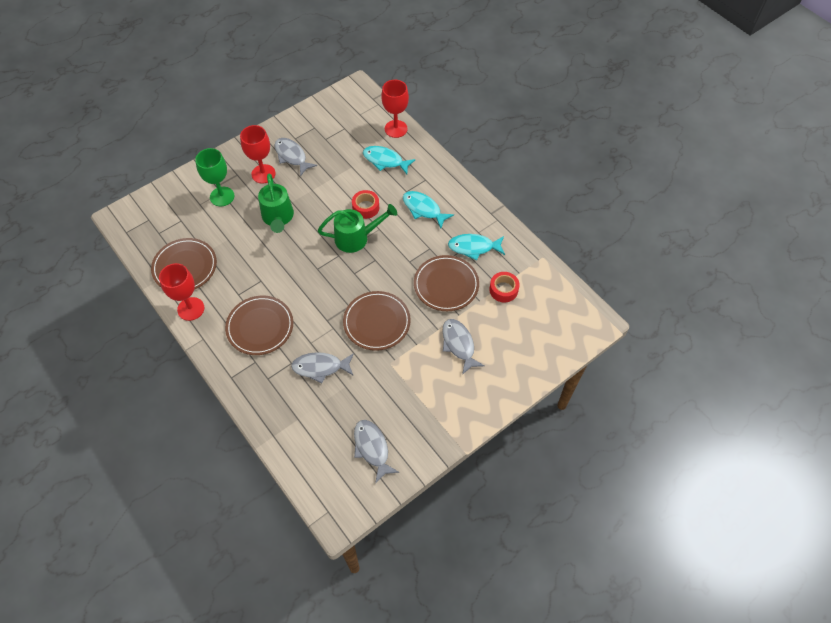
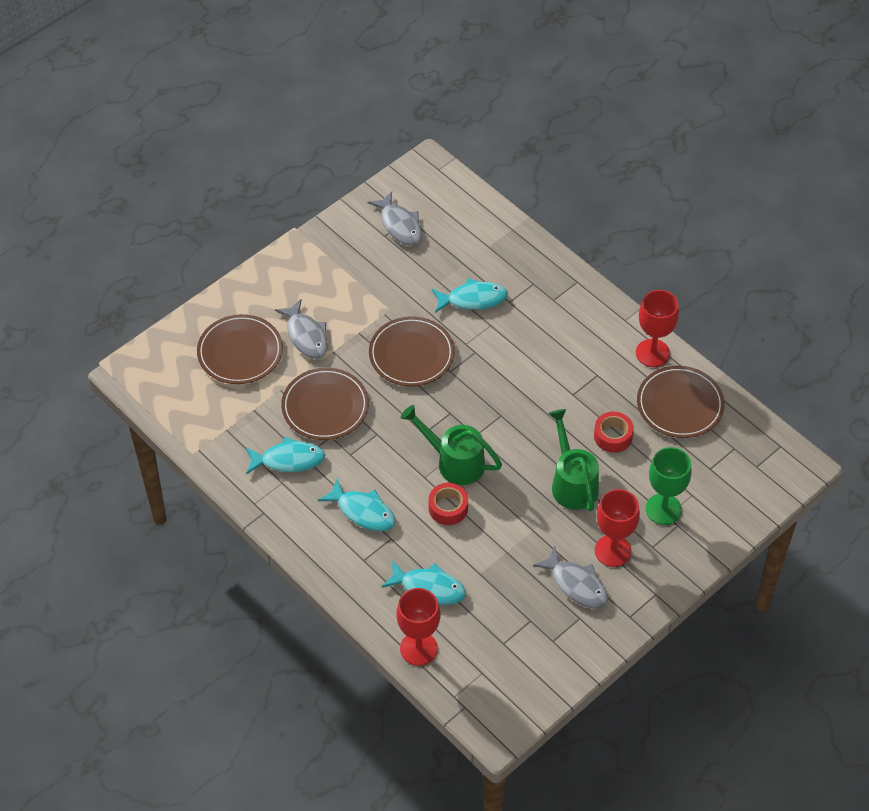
camera: 175 degrees right, 5 degrees down
brown plate [225,296,293,355] -> brown plate moved to [197,314,283,384]
grey fish [291,352,354,384] -> turquoise fish [432,278,508,313]
green watering can [318,204,397,253] -> green watering can turned 45 degrees clockwise [401,405,502,485]
red tape [489,272,520,302] -> red tape moved to [594,412,634,453]

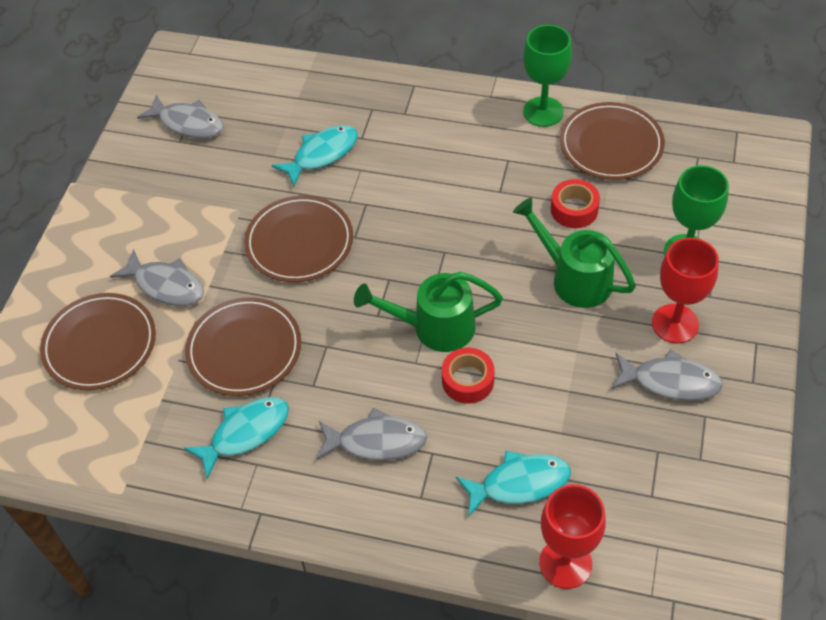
camera: 30 degrees left, 0 degrees up
turquoise fish [318,478,395,531] -> grey fish [317,408,427,460]
red goblet [636,290,679,367] -> green goblet [523,25,572,127]

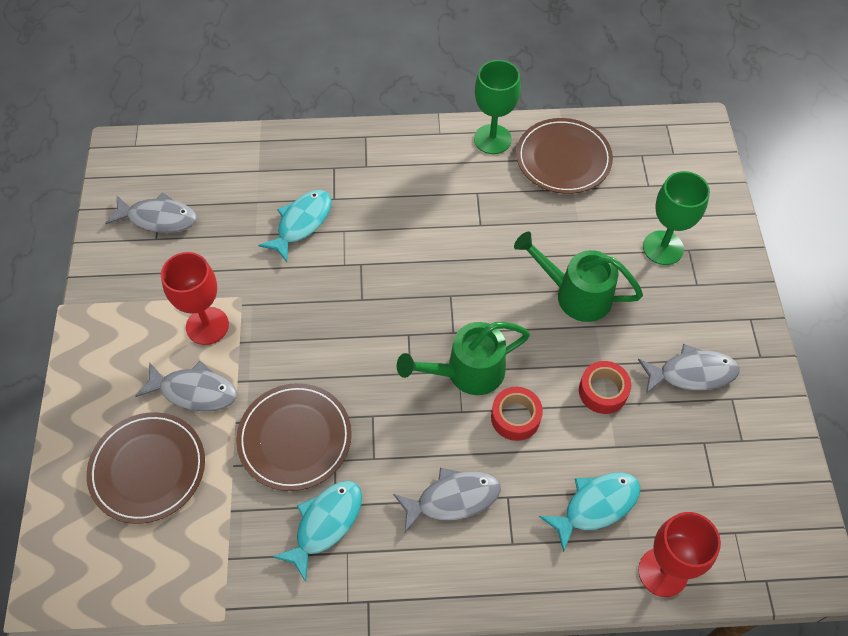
camera: 20 degrees left, 5 degrees up
brown plate [244,196,353,282] -> none
red tape [551,179,600,228] -> red tape moved to [579,361,631,414]
red goblet [652,238,719,343] -> red goblet moved to [161,252,229,345]

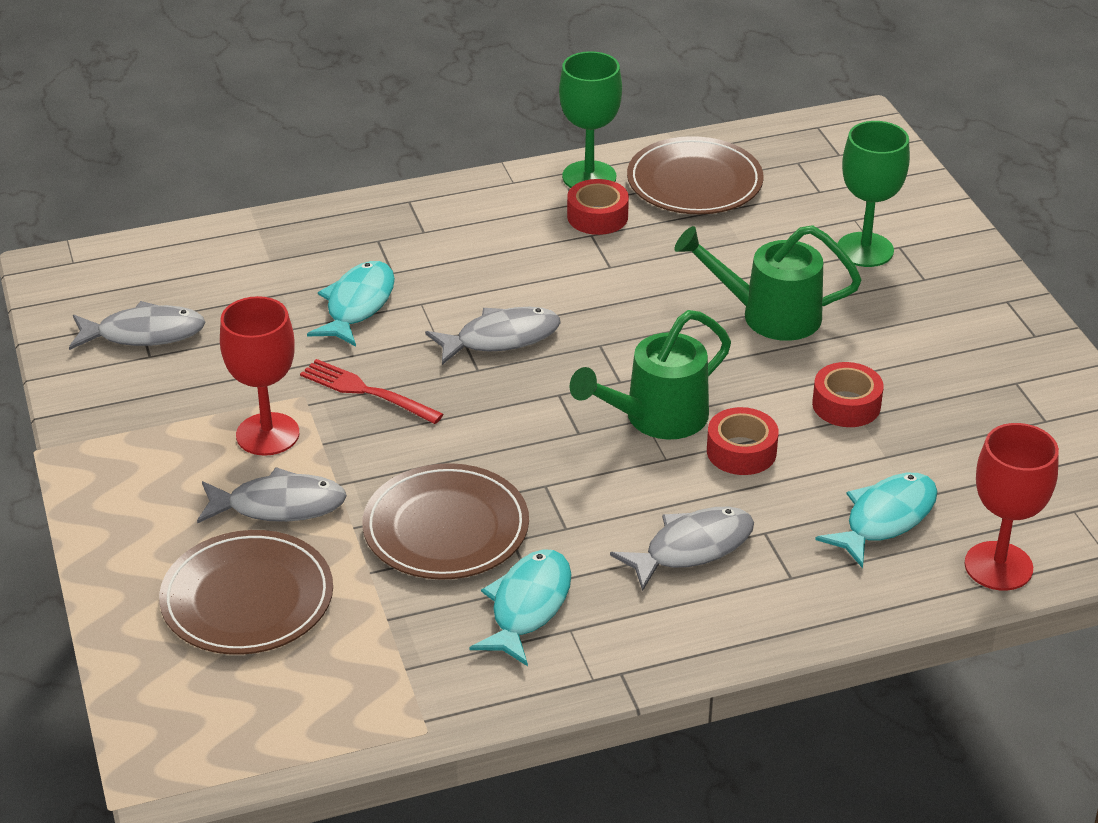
camera: 15 degrees left, 20 degrees down
grey fish [638,344,739,394] -> grey fish moved to [425,307,561,365]
none -> red fork [300,359,444,424]
none -> red tape [567,179,629,235]

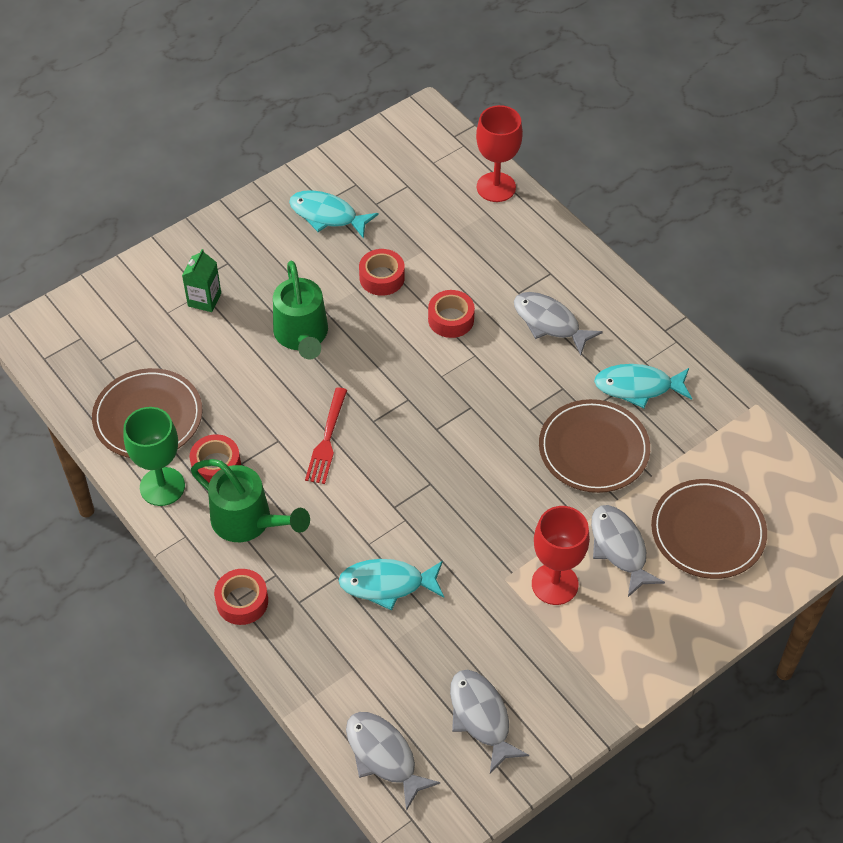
camera: 110 degrees left, 15 degrees up
red fork [300,359,444,424] -> red fork moved to [305,387,347,484]
grey fish [425,307,561,365] -> grey fish moved to [346,712,441,811]
green watering can [570,310,731,440] -> green watering can moved to [191,459,310,542]
turquoise fish [815,473,938,568] -> turquoise fish moved to [289,190,378,239]
green goblet [838,121,910,267] -> green carton [182,249,221,312]
none -> red tape [214,569,268,625]

